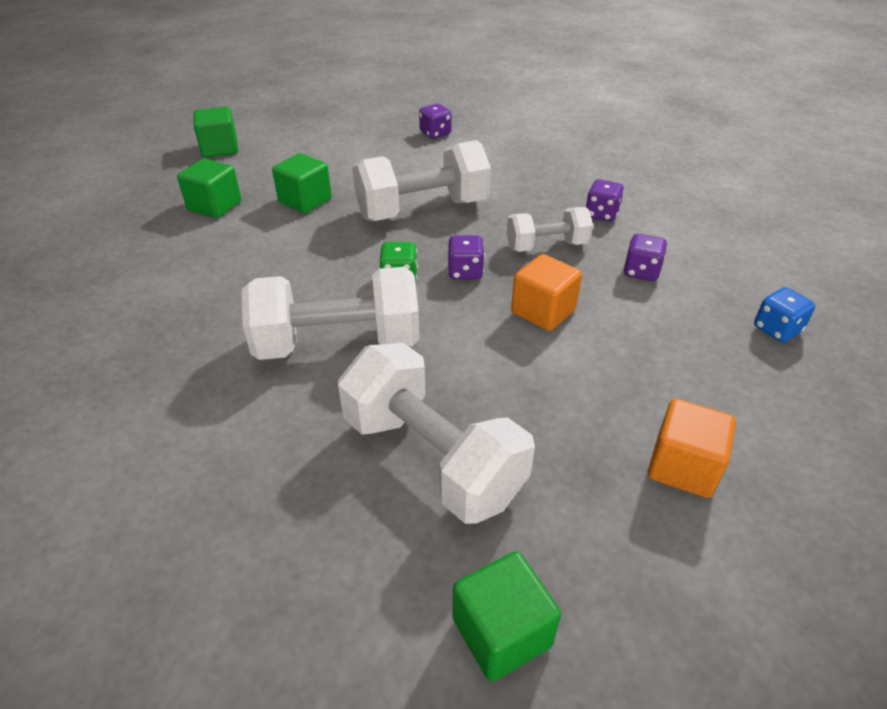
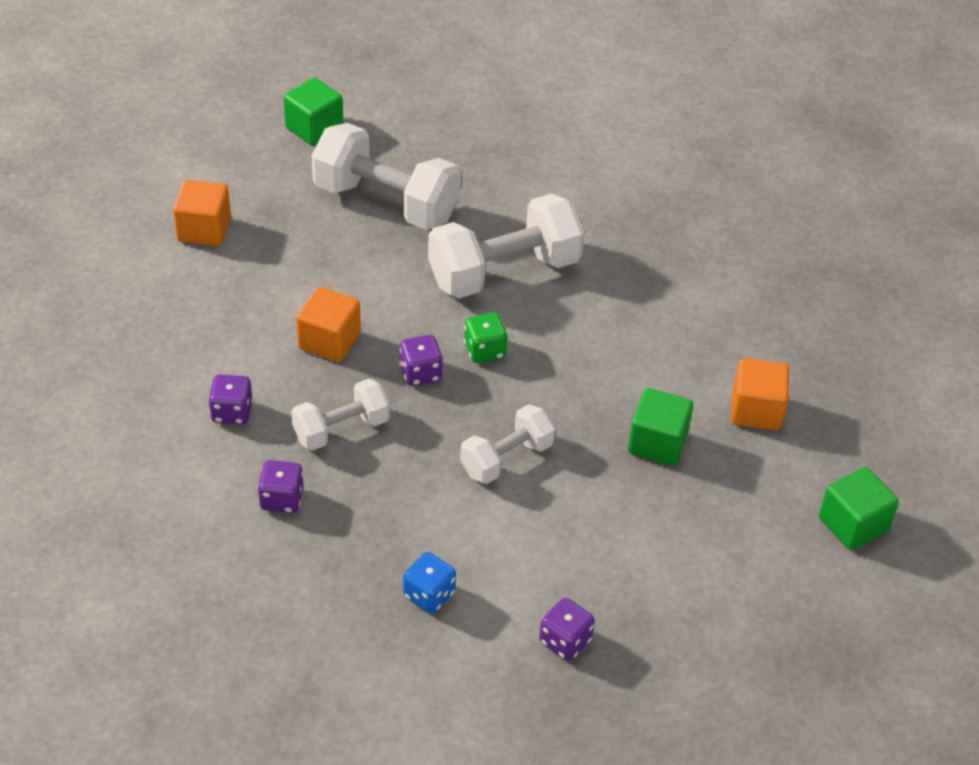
camera: 160 degrees right, 5 degrees up
green cube [177,159,241,218] -> orange cube [731,358,789,430]
white dumbbell [352,140,491,221] -> white dumbbell [460,404,555,484], size x0.58
blue dice [754,287,815,342] -> blue dice moved to [403,552,456,614]

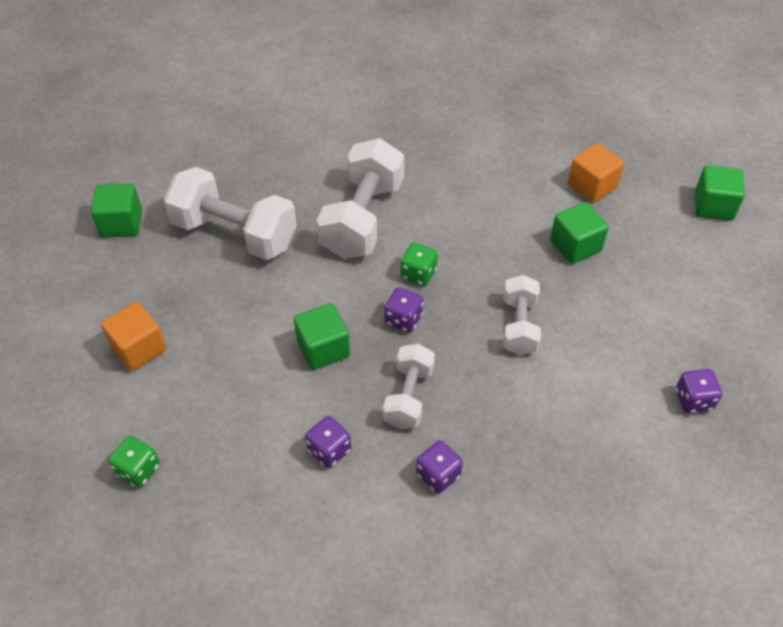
camera: 45 degrees left, 5 degrees up
orange cube [296,287,361,362] -> green cube [294,303,350,370]
white dumbbell [312,123,461,230] -> white dumbbell turned 45 degrees clockwise [164,167,297,260]
blue dice [403,552,456,614] -> none
none -> green dice [108,436,160,488]

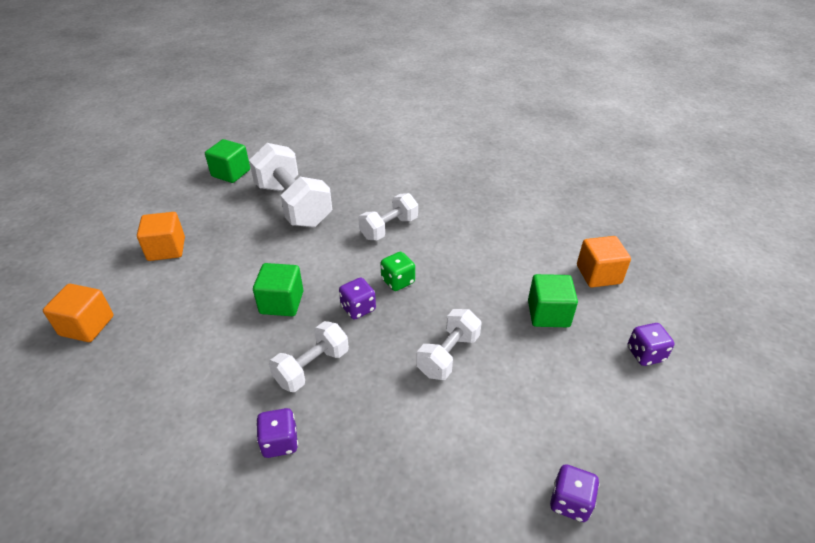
camera: 30 degrees right, 10 degrees down
green dice [108,436,160,488] -> orange cube [43,284,114,342]
purple dice [305,416,351,468] -> purple dice moved to [628,323,674,366]
white dumbbell [317,138,404,259] -> white dumbbell [358,193,418,241], size x0.58
green cube [695,165,745,221] -> none

